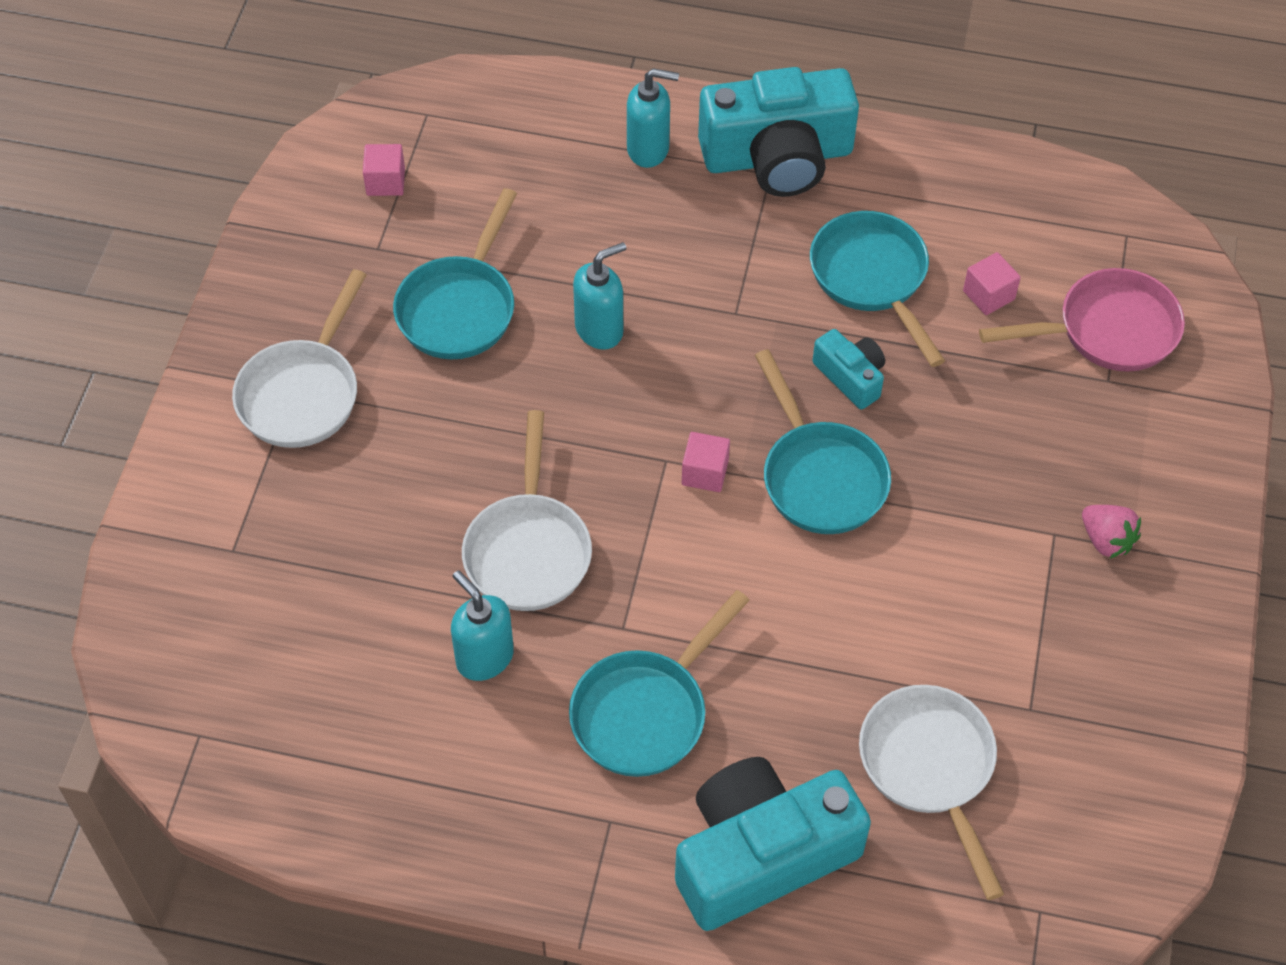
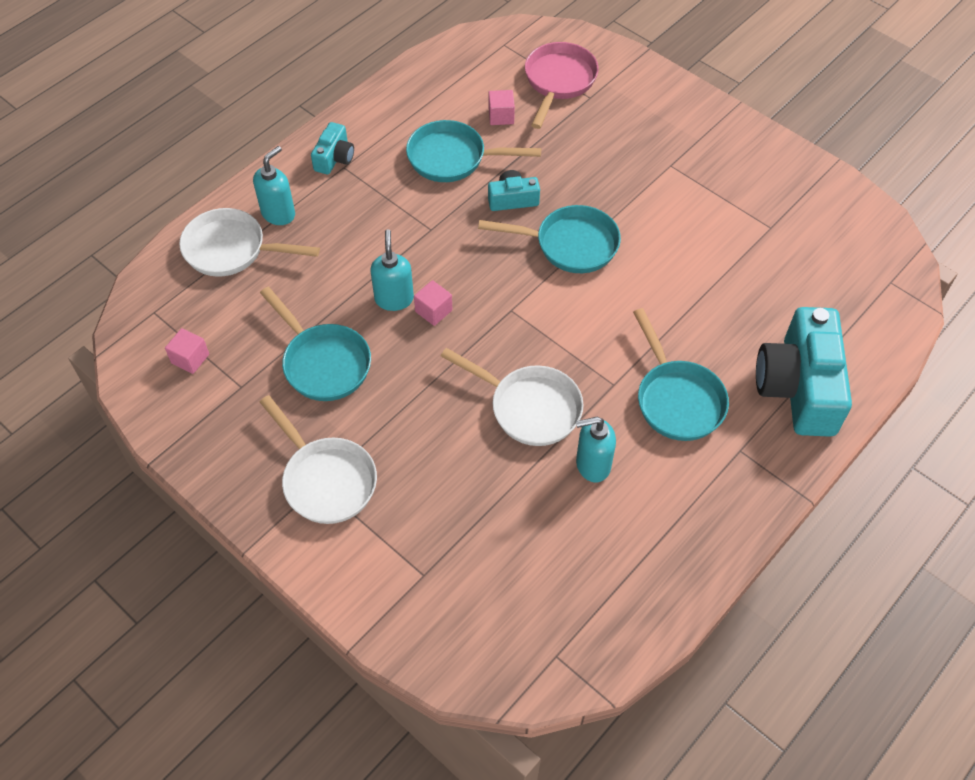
camera: 60 degrees left, 0 degrees up
pink cube [682,432,730,492] -> pink cube moved to [414,280,453,326]
turquoise camera [698,67,859,197] -> turquoise camera [311,122,354,175], size x0.48
white pan [859,685,1004,900] -> white pan moved to [179,208,320,277]
pink strawberry [1082,505,1141,559] -> none

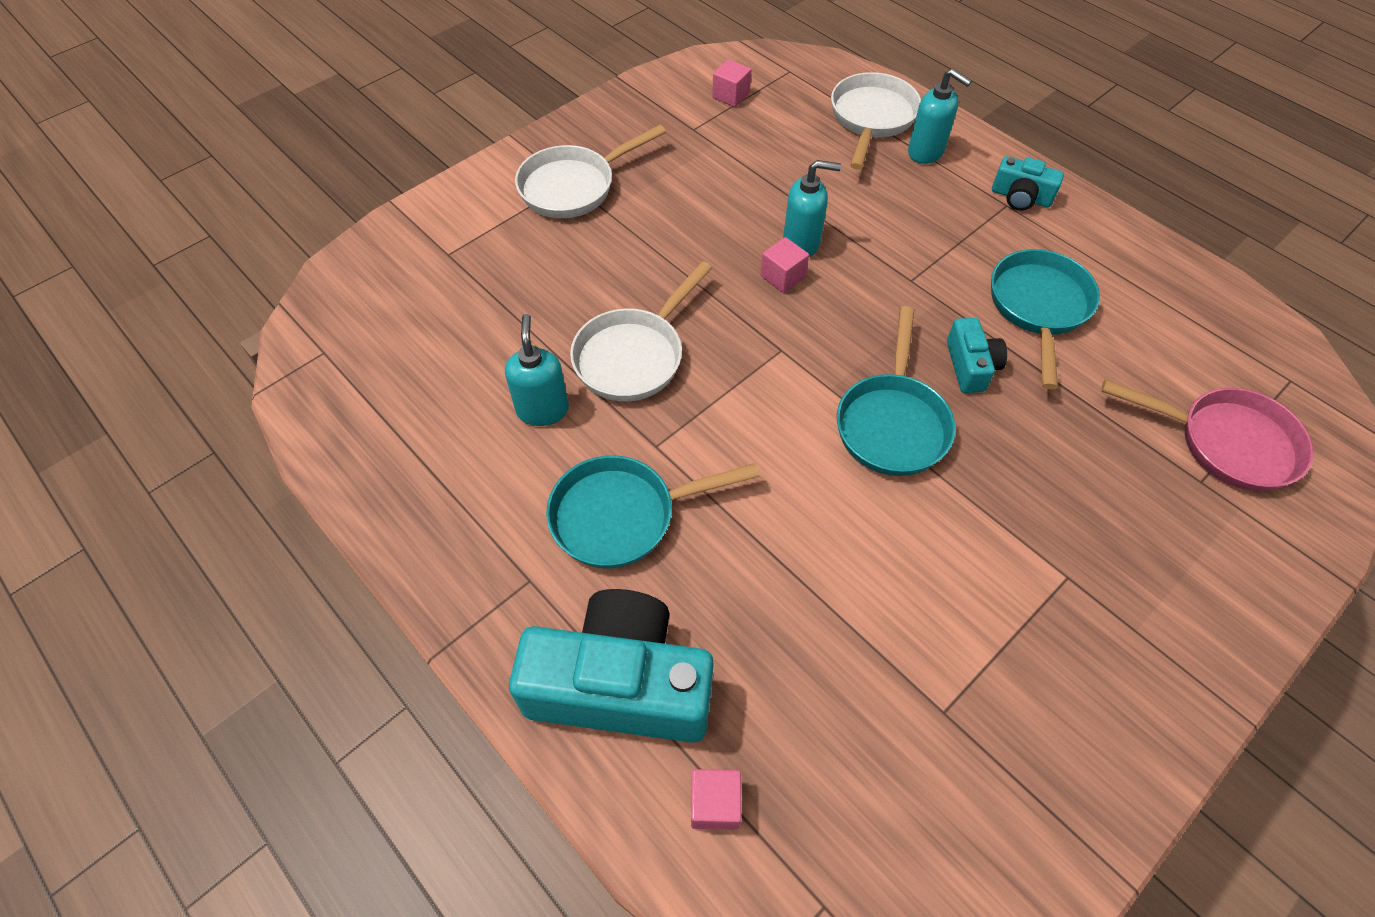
camera: 95 degrees right, 0 degrees up
turquoise pan [260,287,371,401] -> none
pink cube [489,90,515,125] -> pink cube moved to [691,769,741,830]

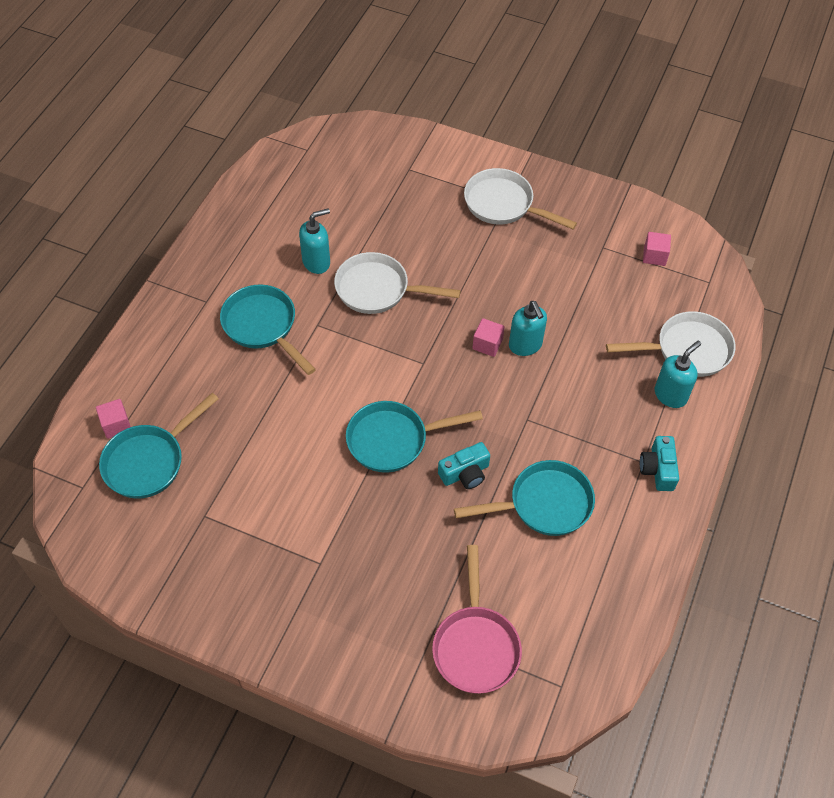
camera: 65 degrees right, 0 degrees up
turquoise camera [509,589,714,743] -> none
turquoise soap dispenser [908,69,972,164] -> turquoise soap dispenser turned 150 degrees counterclockwise [655,341,701,408]
none -> turquoise pan [99,393,219,499]

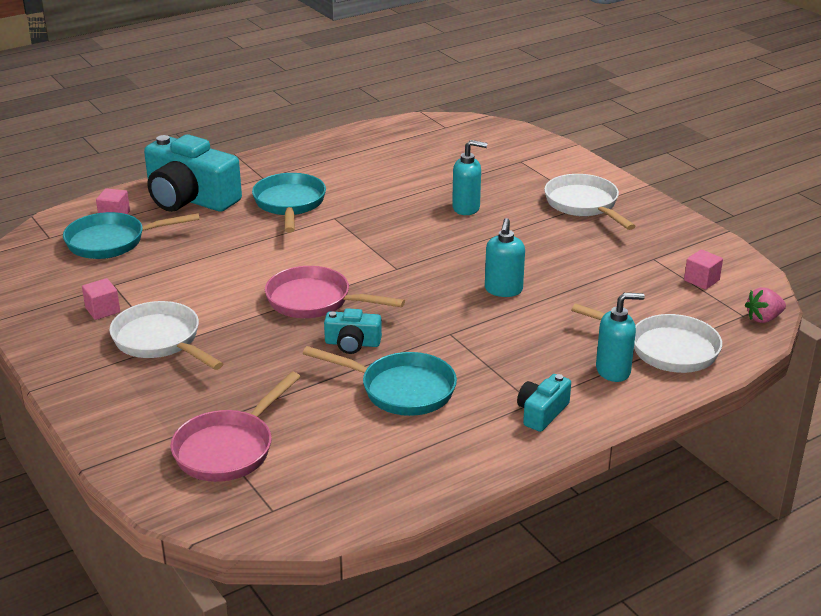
camera: 35 degrees right, 25 degrees down
turquoise soap dispenser [299,208,330,274] -> turquoise soap dispenser moved to [452,140,487,215]
white pan [334,252,461,314] -> white pan moved to [109,301,223,370]
turquoise pan [346,401,483,473] -> pink pan [265,266,405,318]
pink cube [472,318,505,357] -> pink cube moved to [82,278,120,320]
none -> turquoise camera [144,134,242,212]
none -> pink strawberry [745,287,786,323]

